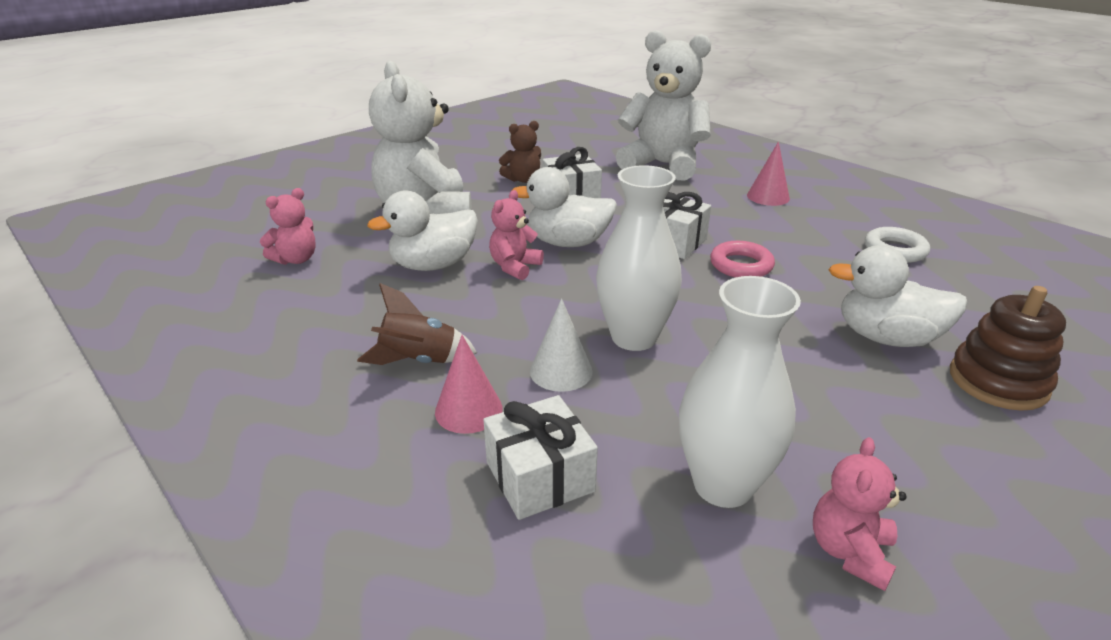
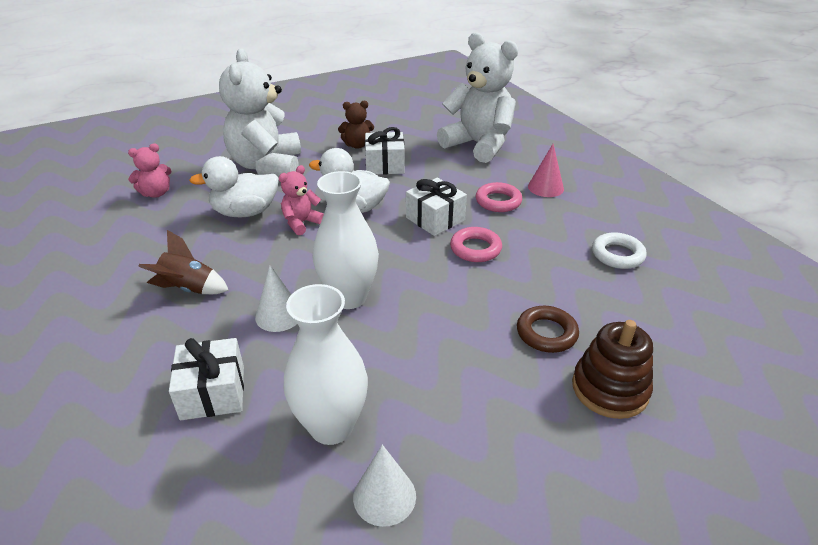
camera: 15 degrees right, 5 degrees up
pink cone [435,335,503,434] -> none
pink teddy bear [813,437,907,591] -> white cone [353,445,416,527]
white duck [828,245,968,347] -> brown ring [517,306,579,353]
none -> pink ring [476,182,522,212]

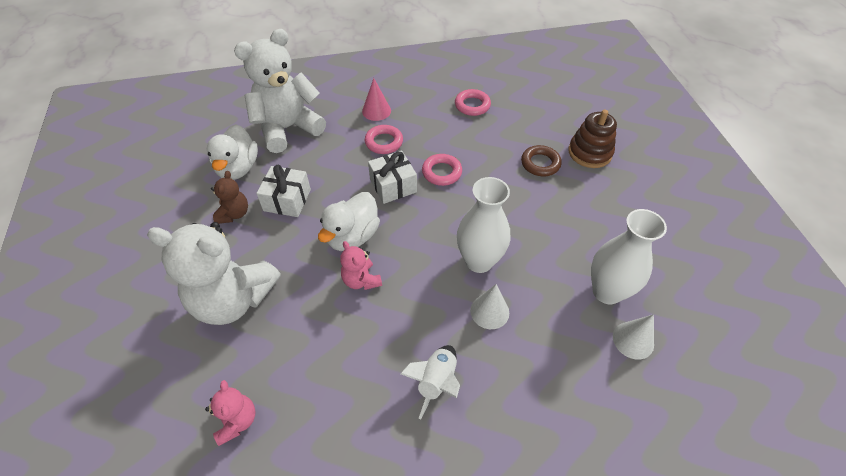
camera: 75 degrees left, 15 degrees up
brown rocket [138,230,229,294] -> white rocket [400,345,460,419]
white gift [169,338,244,420] -> none
white duck [189,156,279,218] -> white duck moved to [207,124,258,180]
white cone [353,445,416,527] -> white cone moved to [613,314,654,360]
white ring [592,233,647,269] -> pink ring [455,89,491,116]

